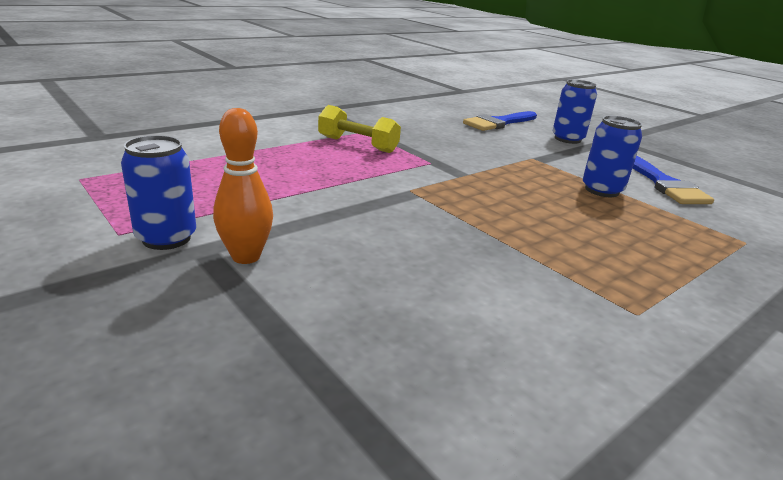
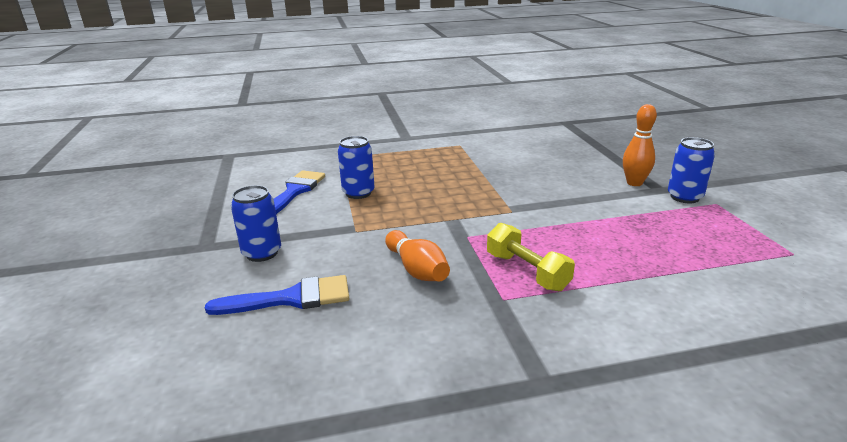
camera: 150 degrees left, 0 degrees up
none -> orange bowling pin [385,230,450,281]

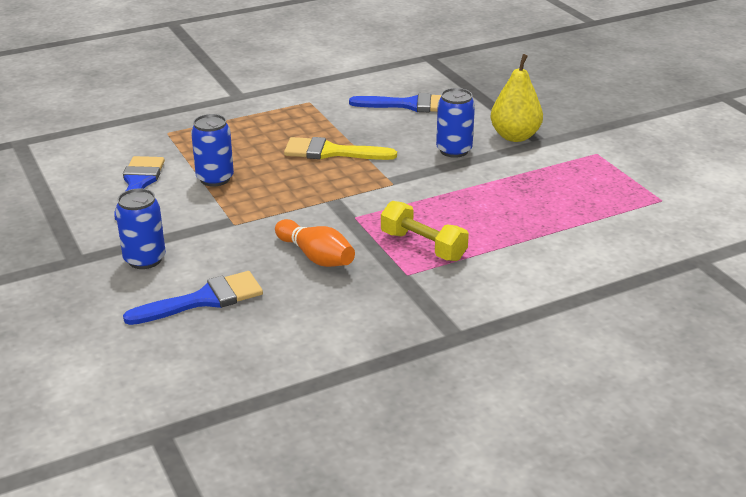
camera: 15 degrees left, 5 degrees up
orange bowling pin [623,104,657,186] -> yellow pear [490,54,543,142]
blue can [668,137,715,203] -> blue can moved to [436,88,475,158]
none -> yellow brush [284,137,397,160]
none -> blue brush [349,93,441,112]

